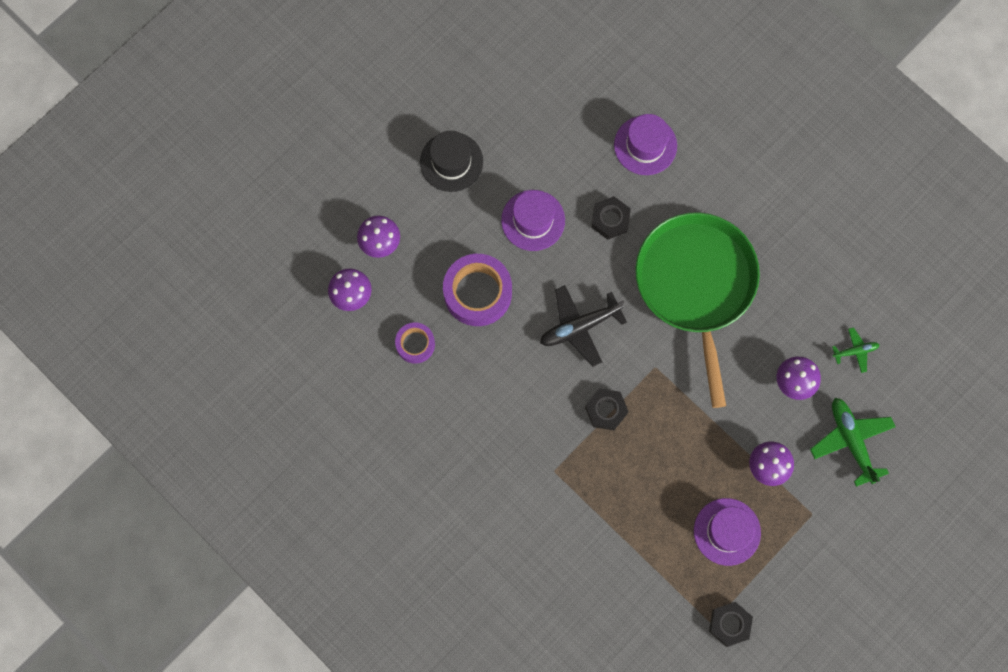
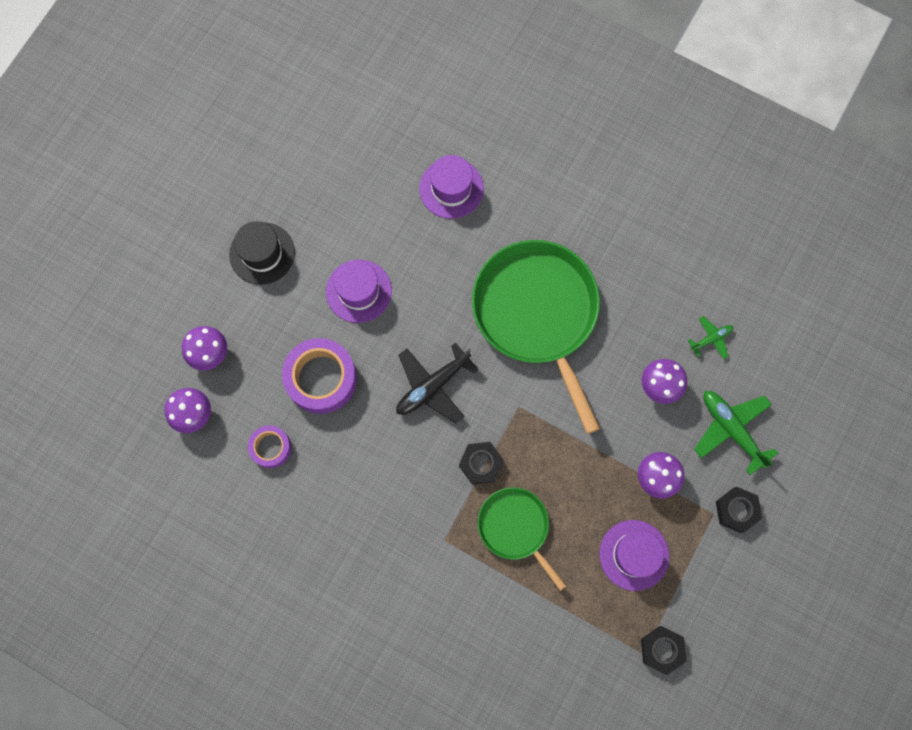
camera: 15 degrees left, 0 degrees up
black nut [591,196,631,240] -> black nut moved to [716,487,762,533]
none -> green pan [478,487,566,591]

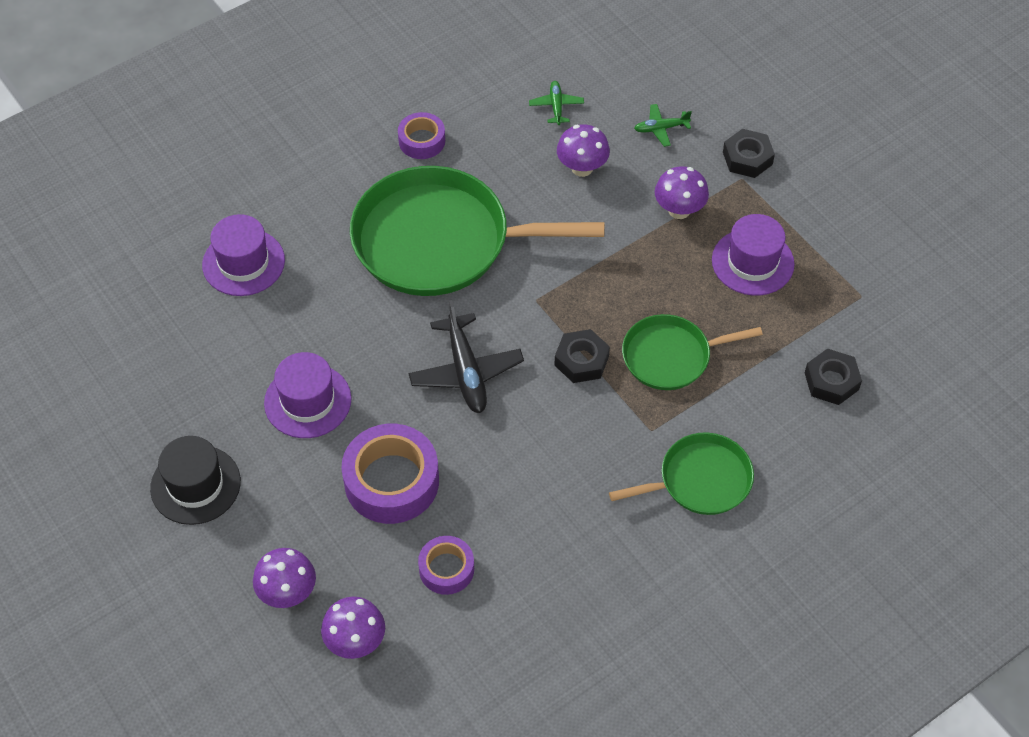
camera: 65 degrees left, 20 degrees down
black nut [641,626,687,675] -> black nut moved to [805,348,862,405]
green plane [694,391,778,475] -> green plane [634,104,692,147], size x0.53
none -> purple tape [398,112,445,159]
none -> green pan [609,433,754,515]

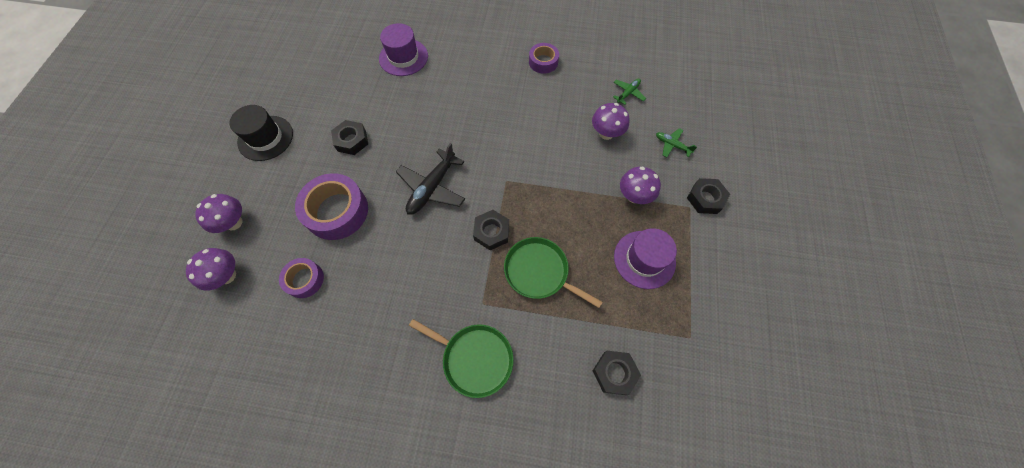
camera: 45 degrees right, 10 degrees up
purple hat [264,352,351,438] -> black nut [331,120,368,155]
green pan [350,166,605,296] -> none

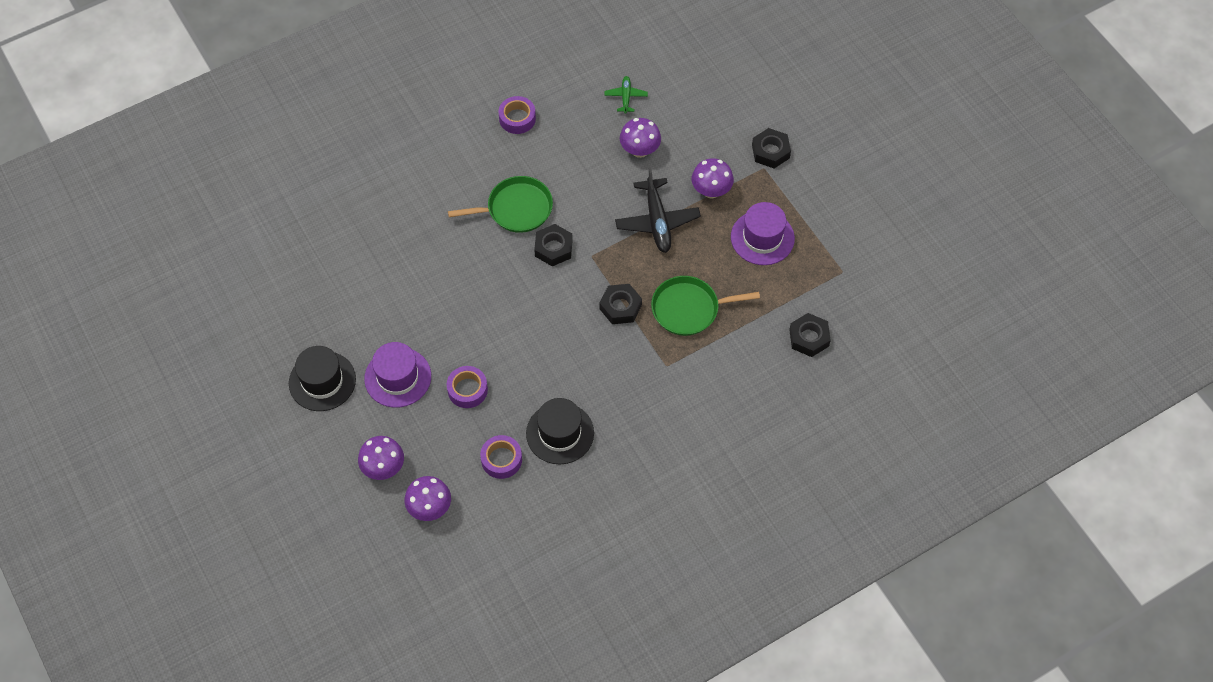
camera: 40 degrees left, 5 degrees down
purple tape [295,173,368,240] -> purple tape [447,366,488,408], size x0.56
black nut [331,120,368,155] -> black nut moved to [534,224,573,266]
purple hat [379,23,428,76] -> purple hat moved to [364,342,431,408]
black plane [396,143,465,215] -> black plane moved to [615,168,701,253]
green pan [409,319,514,398] -> green pan moved to [448,176,553,233]
green plane [656,128,697,158] -> none
none -> black hat [526,398,594,464]

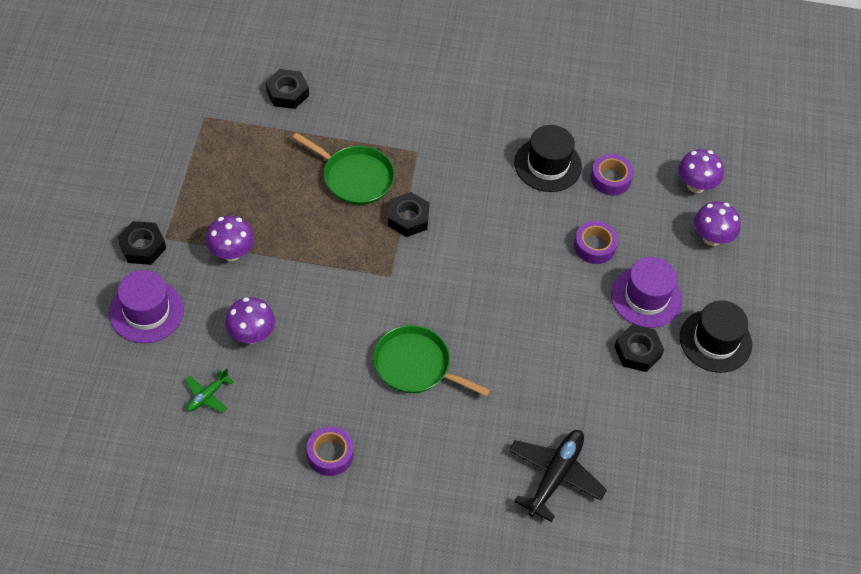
camera: 145 degrees left, 5 degrees down
black nut [534,224,573,266] -> black nut moved to [614,324,664,372]
black plane [615,168,701,253] -> black plane moved to [509,430,607,522]
purple hat [731,202,795,265] -> purple hat moved to [109,270,184,343]

